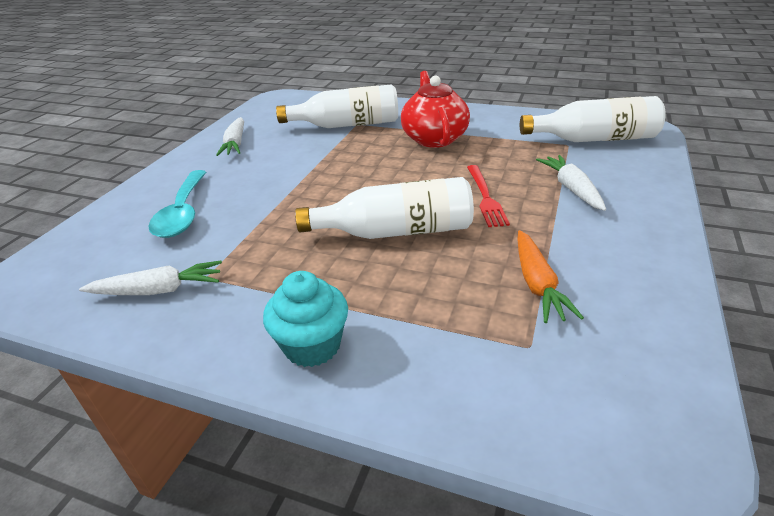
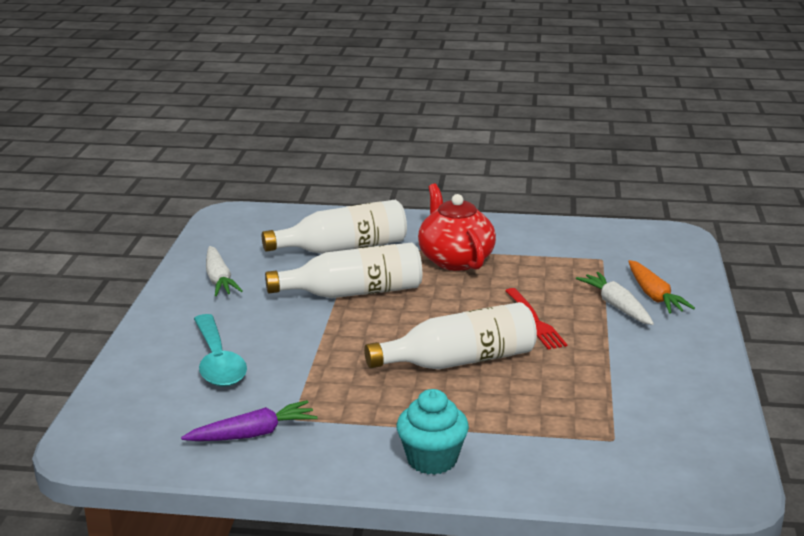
camera: 15 degrees left, 10 degrees down
white carrot [79,260,222,295] -> purple carrot [181,400,318,441]
orange carrot [517,230,584,323] -> orange carrot moved to [628,260,695,314]
white bottle [520,96,666,142] -> white bottle moved to [265,243,422,298]

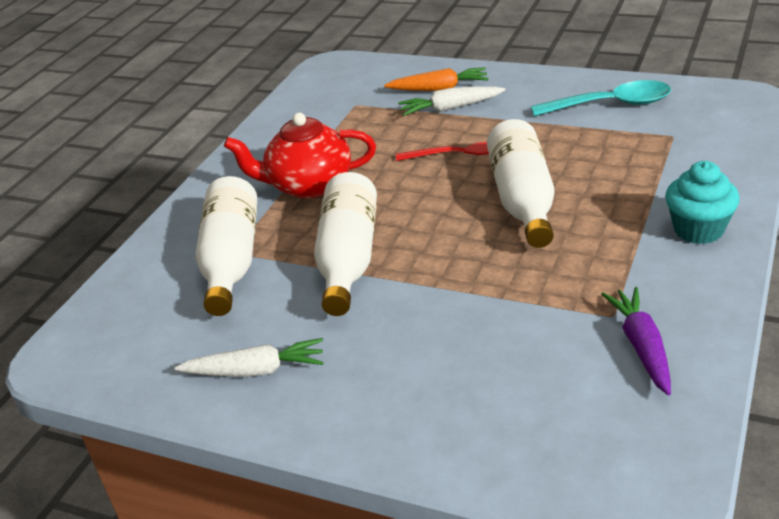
camera: 70 degrees left, 10 degrees up
turquoise spoon [194,314,247,387] -> turquoise spoon moved to [531,80,671,116]

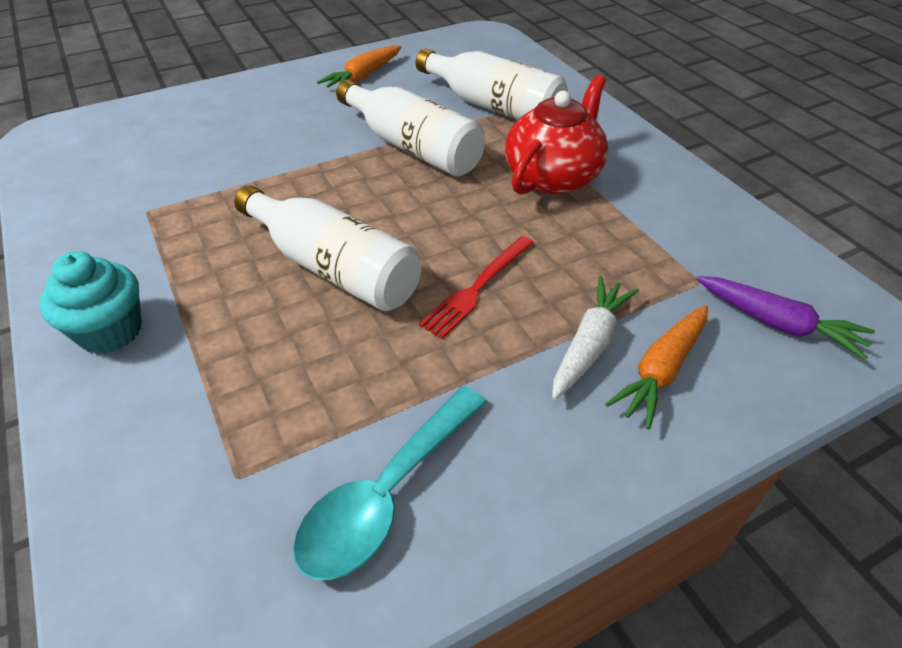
camera: 125 degrees right, 10 degrees up
white carrot [175,338,323,377] -> orange carrot [317,45,401,90]
purple carrot [601,287,671,396] -> purple carrot moved to [696,276,875,360]

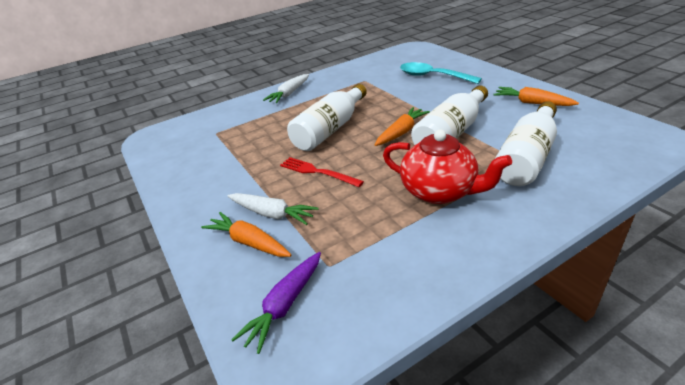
camera: 90 degrees right, 10 degrees down
turquoise cupcake [39,251,142,354] -> white carrot [263,74,309,103]
turquoise spoon [293,386,487,580] -> turquoise spoon moved to [400,62,482,84]
none -> orange carrot [375,107,430,146]

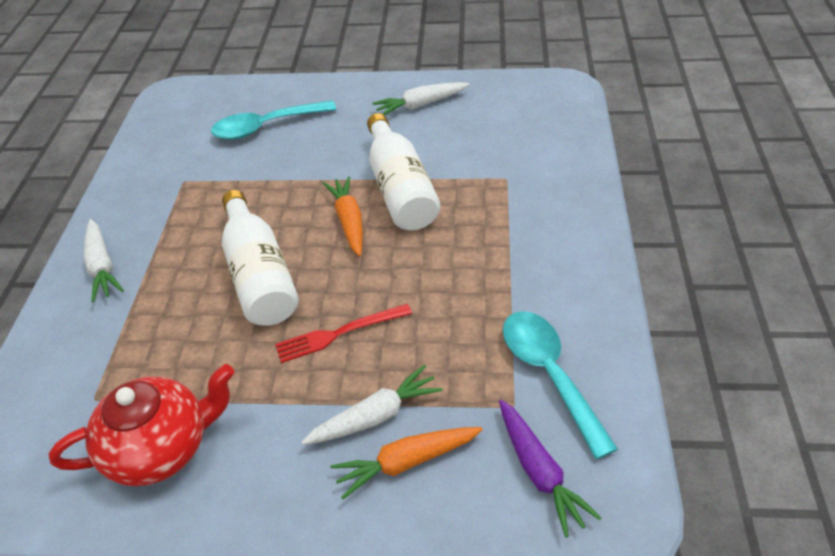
camera: 55 degrees left, 10 degrees up
red teapot [383,129,512,204] -> red teapot moved to [49,364,235,486]
orange carrot [494,87,579,106] -> white carrot [372,82,469,115]
white bottle [495,101,557,186] -> none
none -> turquoise spoon [503,311,618,459]

